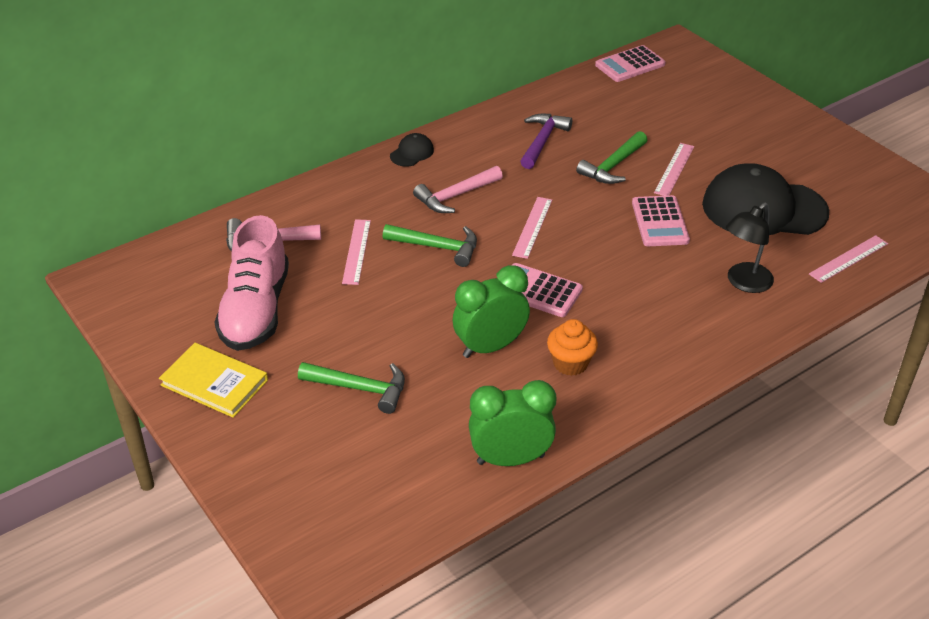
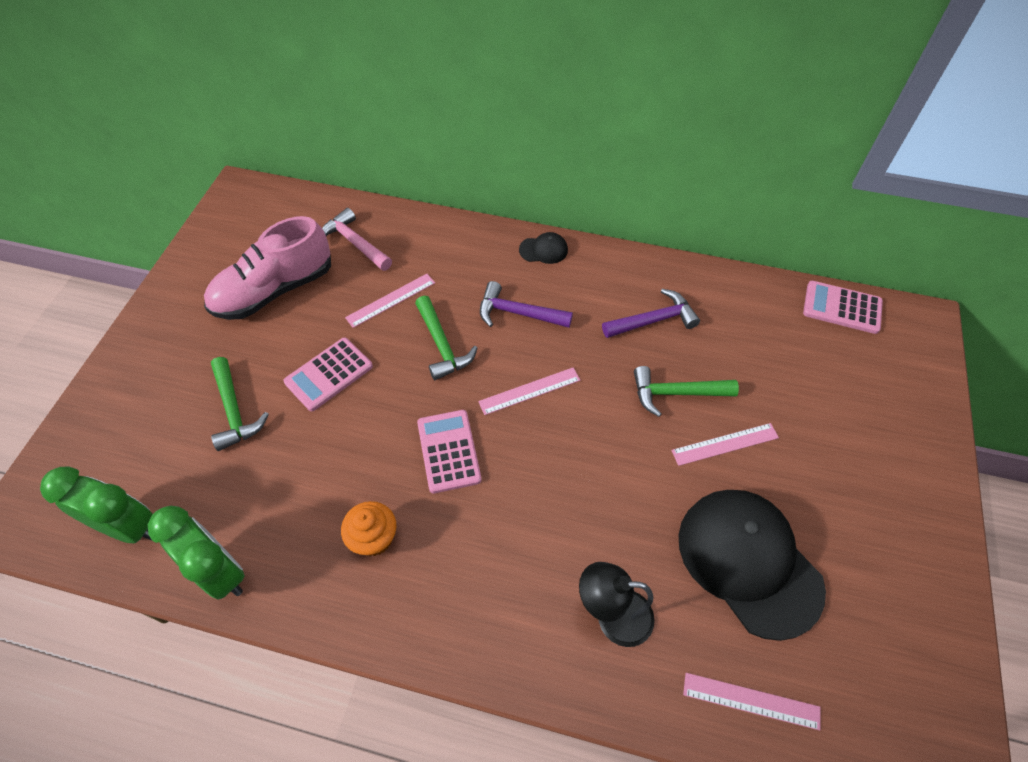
camera: 50 degrees right, 15 degrees up
yellow book [159,343,268,418] -> none
pink hammer [413,166,503,213] -> purple hammer [480,281,573,328]
green clock [453,265,530,358] -> green clock moved to [40,467,153,543]
pink calculator [632,195,690,246] -> pink calculator moved to [283,337,373,411]

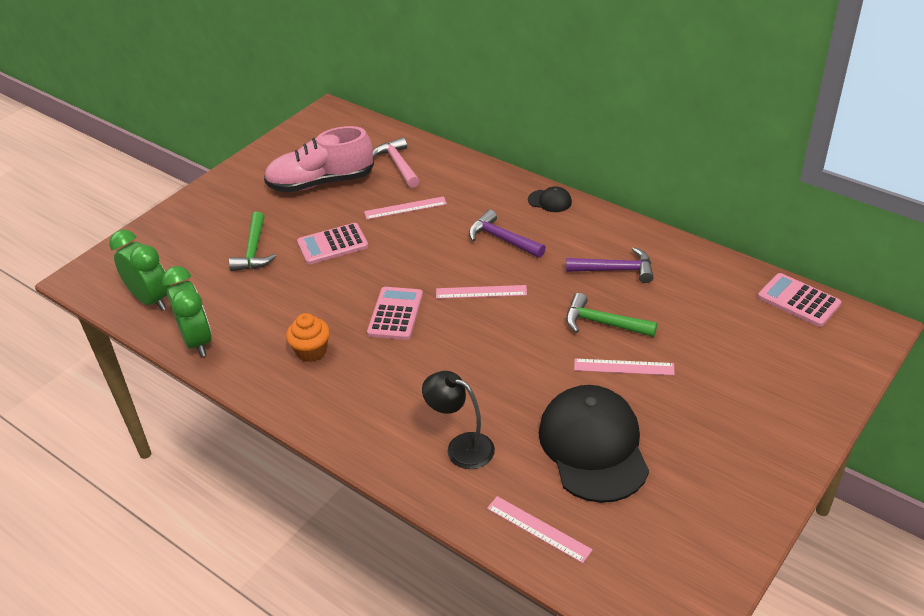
camera: 25 degrees right, 15 degrees down
green hammer [415,296,477,380] -> none

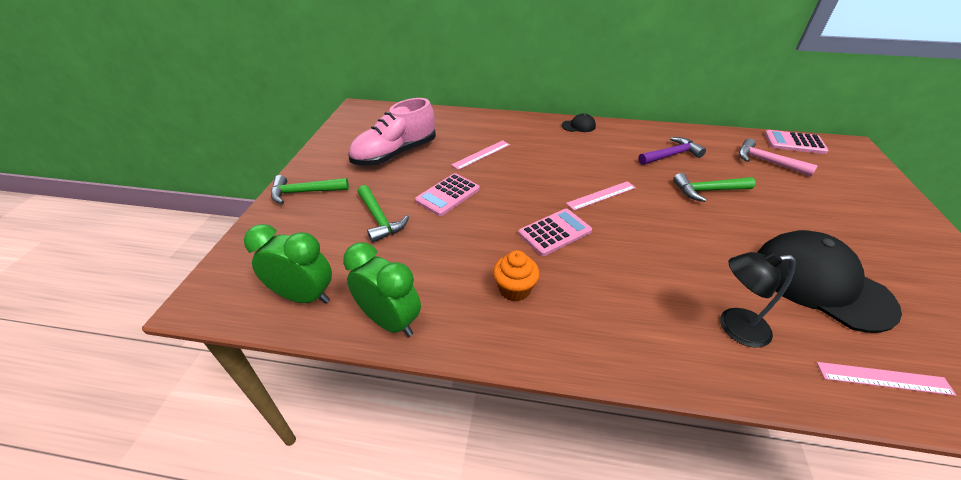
camera: 30 degrees left, 0 degrees up
pink calculator [367,287,423,340] -> pink calculator turned 75 degrees clockwise [518,209,592,256]
pink hammer [373,137,420,188] -> pink hammer moved to [739,138,818,176]
purple hammer [469,209,546,258] -> none
pink ruler [574,359,675,375] -> none
none -> green hammer [271,175,349,204]

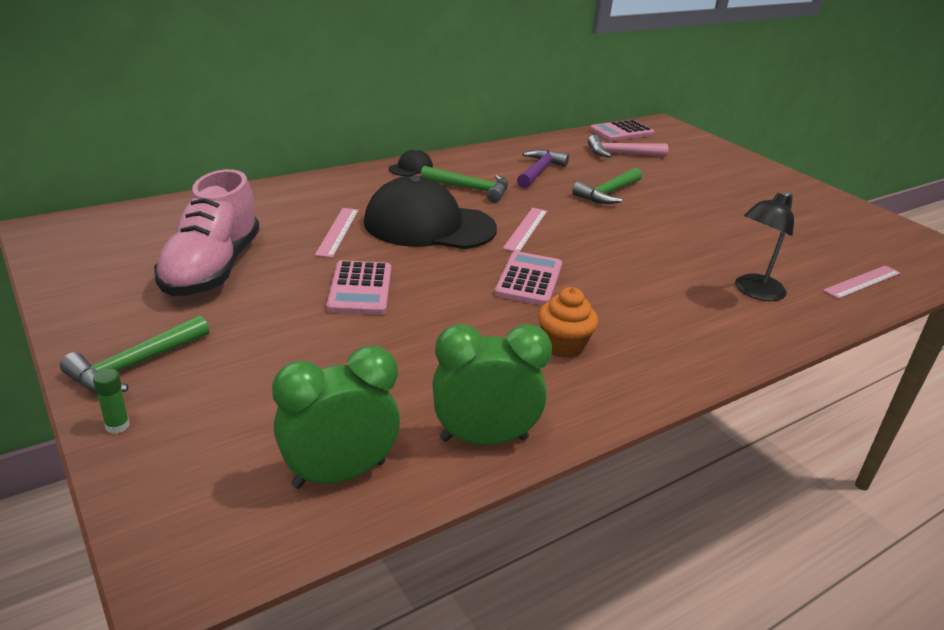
camera: 45 degrees left, 10 degrees down
green hammer [358,185,409,243] -> green hammer moved to [420,166,508,203]
black cap [757,230,902,333] -> black cap moved to [364,176,497,249]
none -> green glue stick [93,369,130,434]

